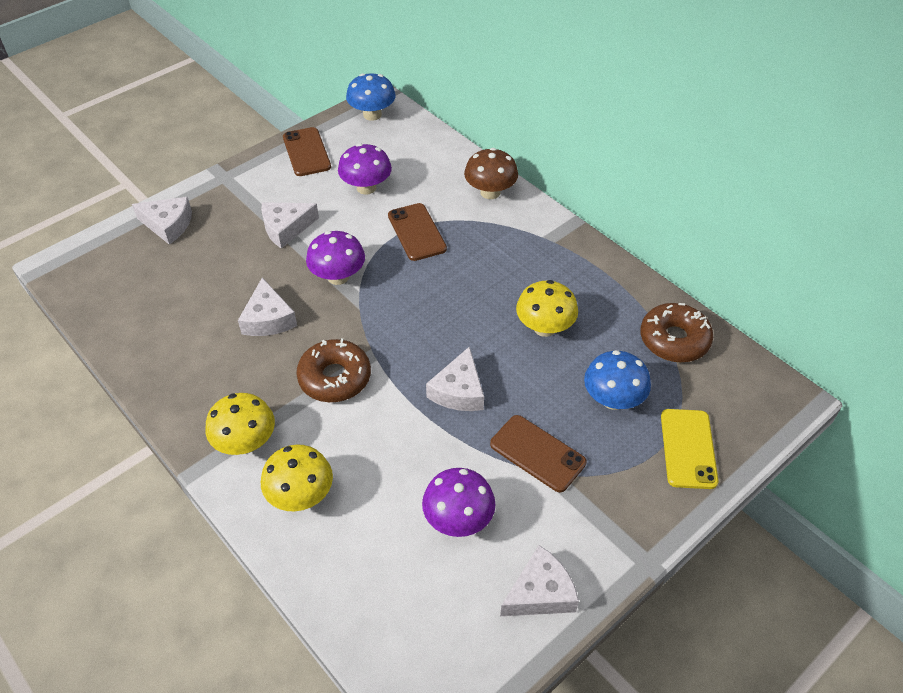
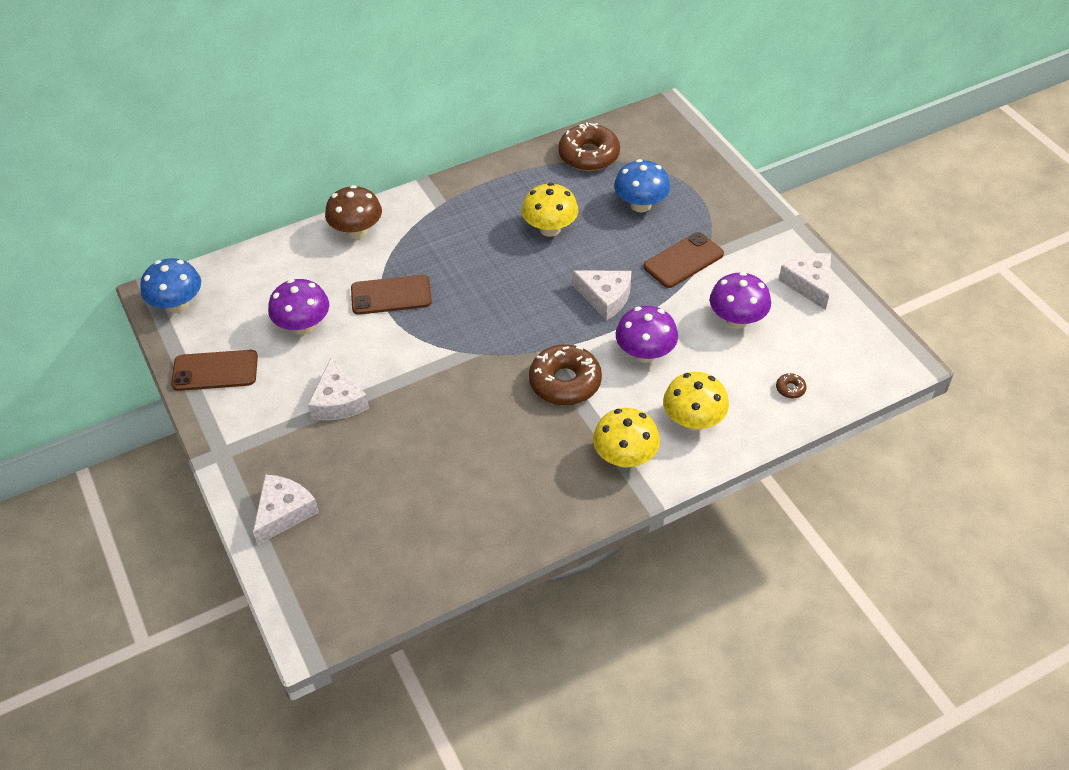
camera: 75 degrees left, 0 degrees up
white cheese [238,278,297,336] -> none
purple mushroom [306,231,365,285] -> purple mushroom moved to [616,306,678,363]
yellow phone [661,409,718,489] -> none
none -> brown donut [776,373,807,398]

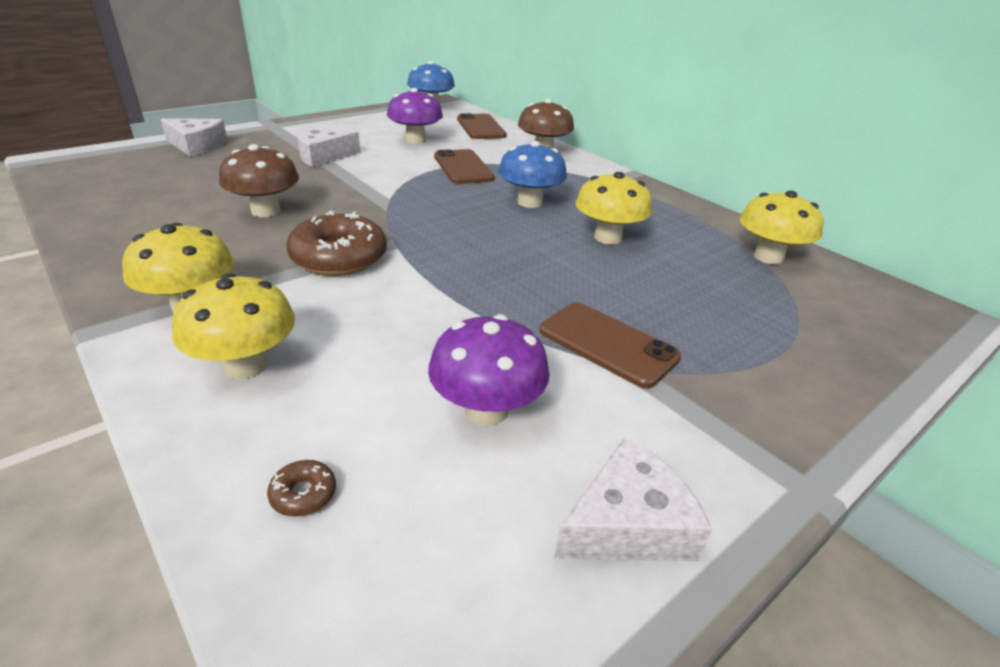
camera: 75 degrees right, 15 degrees down
brown phone [171,350,258,391] -> brown phone moved to [457,113,507,139]
brown donut [558,122,620,171] -> yellow mushroom [739,191,824,265]
white cheese [572,270,631,321] -> none
blue mushroom [614,159,670,212] -> blue mushroom moved to [498,141,567,208]
purple mushroom [616,306,678,363] -> none
none -> brown mushroom [219,144,299,217]

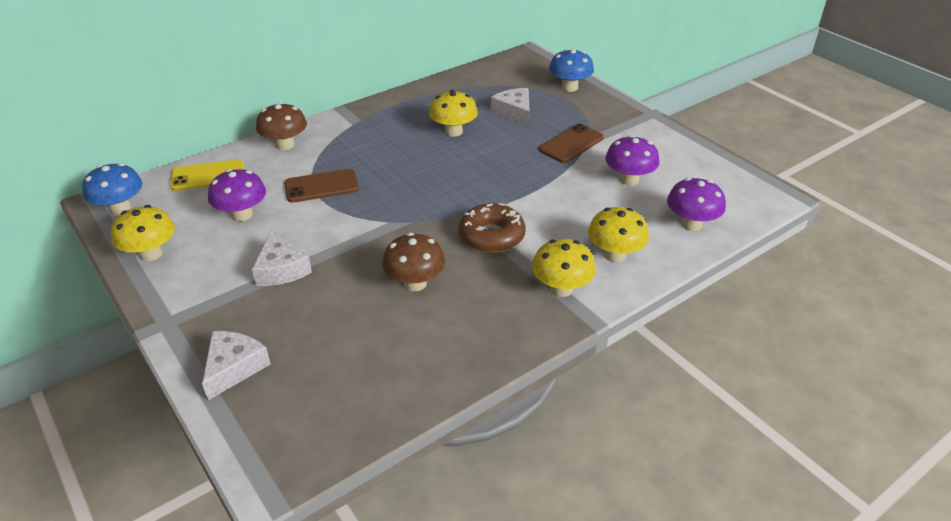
camera: 85 degrees left, 5 degrees up
brown donut [267,460,336,517] -> purple mushroom [667,178,726,231]
brown phone [457,113,507,139] -> yellow phone [170,159,244,191]
blue mushroom [498,141,567,208] -> blue mushroom moved to [549,49,594,92]
white cheese [554,437,712,561] -> white cheese moved to [491,88,529,126]
yellow mushroom [739,191,824,265] -> yellow mushroom moved to [111,205,175,261]

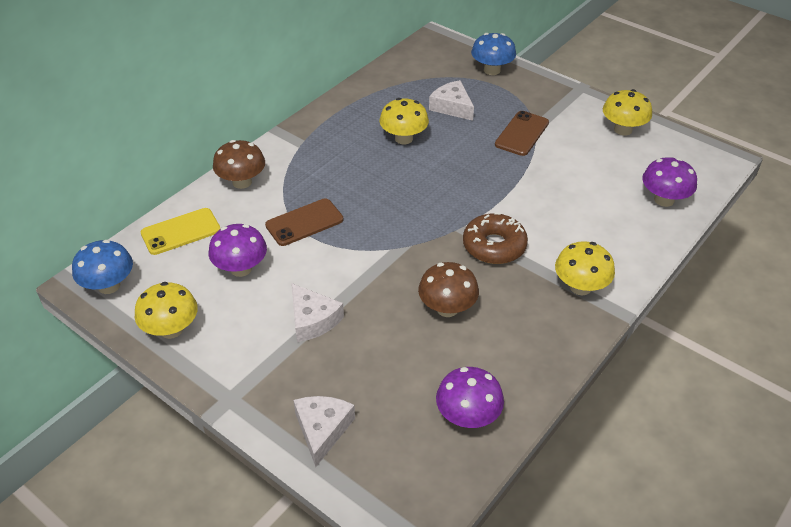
camera: 15 degrees left, 5 degrees up
yellow mushroom [588,207,649,262] -> yellow mushroom moved to [603,89,652,135]
purple mushroom [605,135,659,186] -> purple mushroom moved to [436,367,504,428]

